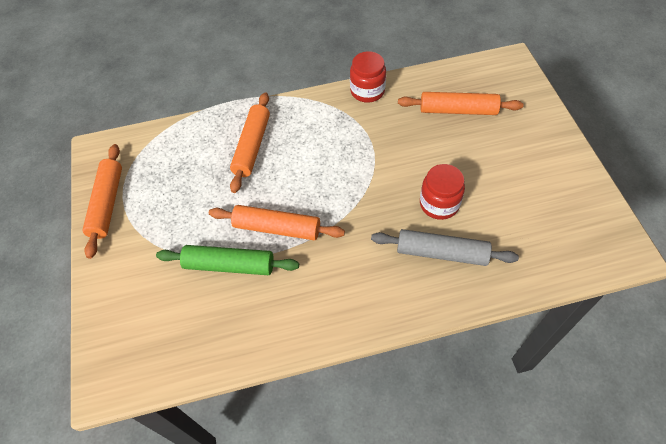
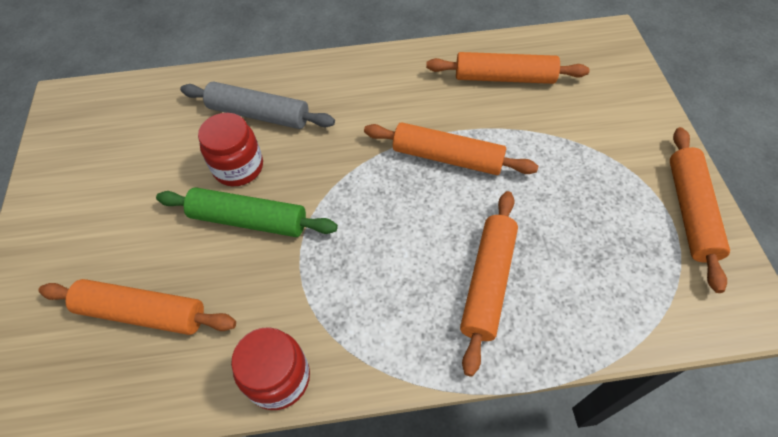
camera: 175 degrees left, 0 degrees up
green rolling pin [156,245,299,275] -> green rolling pin moved to [156,187,338,237]
none -> orange rolling pin [426,52,590,84]

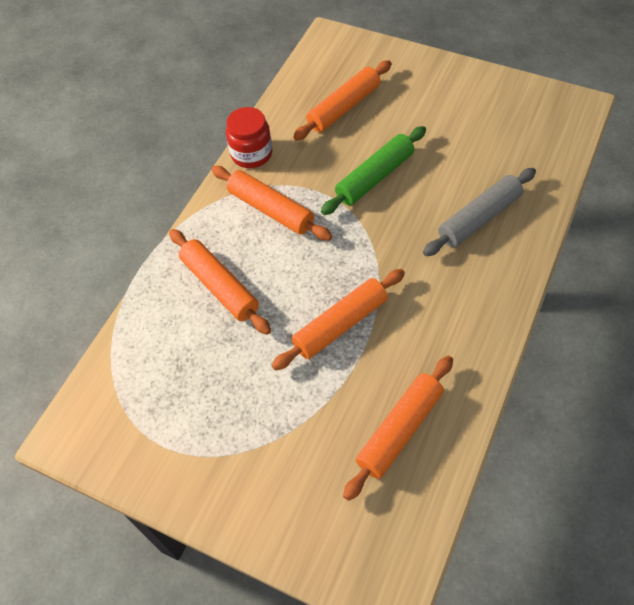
camera: 125 degrees right, 0 degrees up
red jar [198,113,263,186] -> none
orange rolling pin [670,127,730,293] -> orange rolling pin moved to [211,166,332,241]

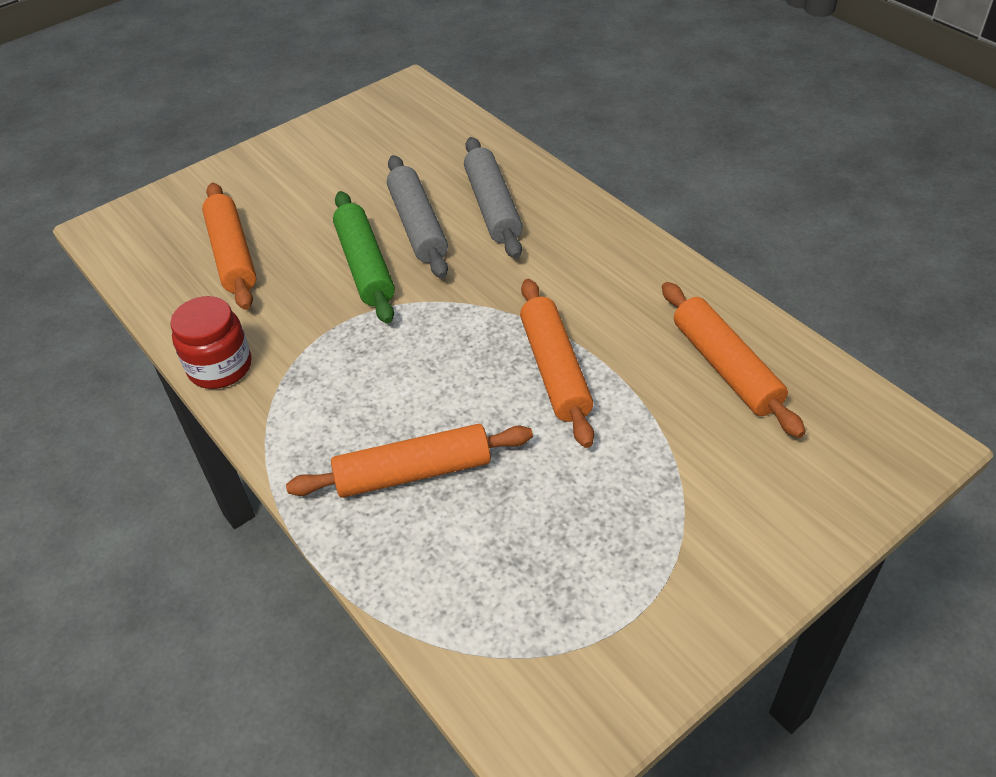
camera: 65 degrees left, 10 degrees down
orange rolling pin [211,166,332,241] -> none
none -> grey rolling pin [387,155,448,279]

